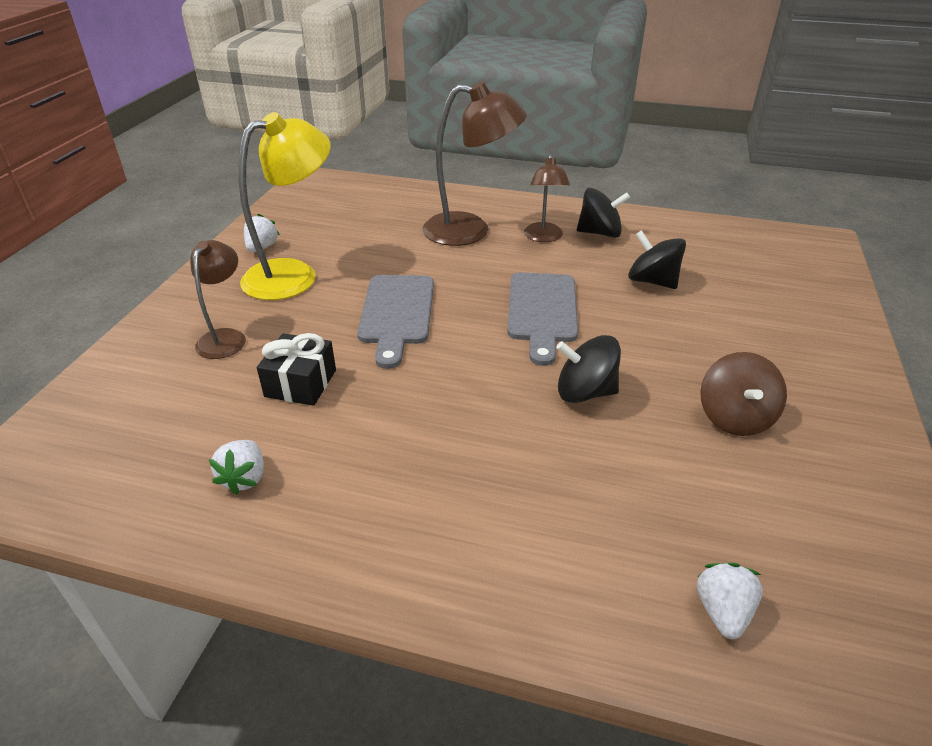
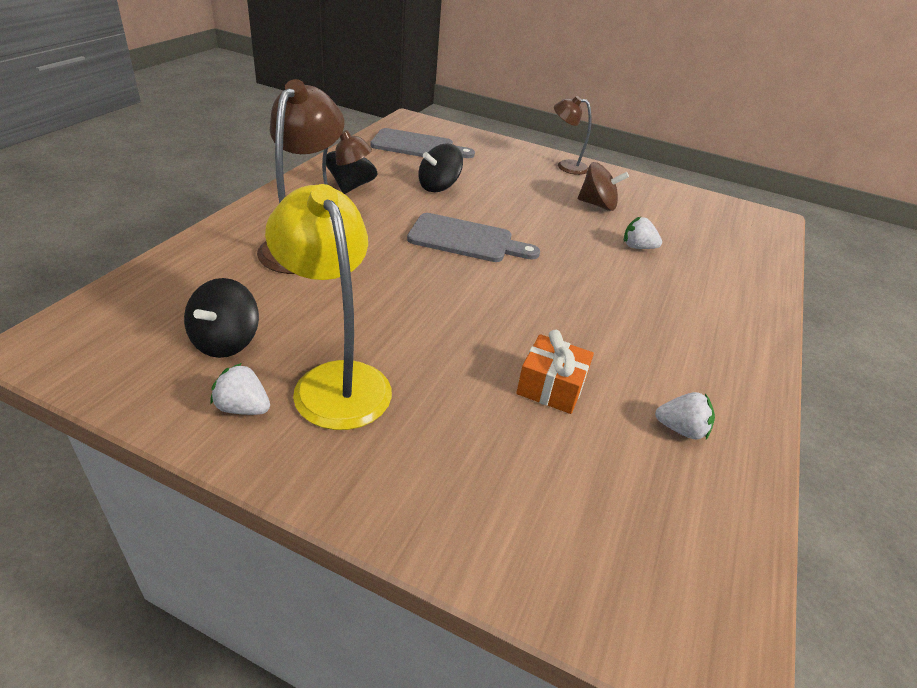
camera: 85 degrees left, 0 degrees up
brown lamp [190,240,246,359] -> brown lamp moved to [554,96,591,175]
black gift [257,333,336,406] -> orange gift [516,330,594,414]
grey cutting board [357,275,434,369] -> grey cutting board moved to [370,128,475,158]
black spinning top [556,335,621,403] -> black spinning top moved to [184,278,259,358]
white strawberry [697,563,763,639] -> white strawberry moved to [624,217,662,249]

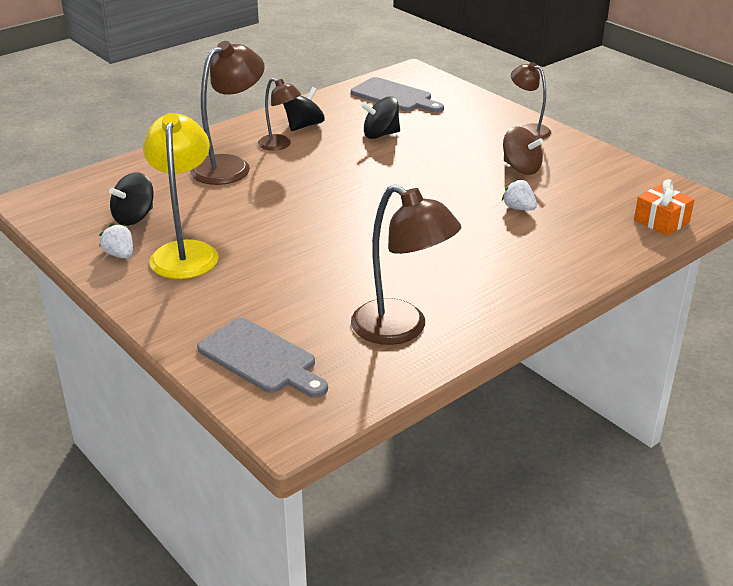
camera: 30 degrees right, 5 degrees down
grey cutting board [407,213,540,262] -> grey cutting board moved to [197,318,328,398]
orange gift [516,330,594,414] -> orange gift moved to [634,179,694,236]
white strawberry [655,392,715,439] -> brown lamp [351,184,461,345]

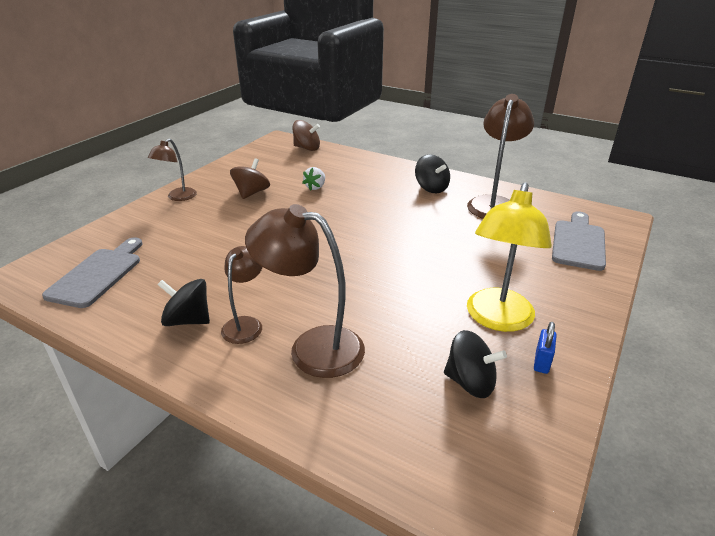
camera: 110 degrees left, 0 degrees up
white strawberry [99,223,133,258] -> blue padlock [534,322,557,374]
yellow lamp [143,113,219,279] -> yellow lamp turned 45 degrees counterclockwise [467,182,552,332]
black spinning top [361,96,400,139] -> black spinning top moved to [415,154,450,194]
orange gift [634,179,694,236] -> brown spinning top [292,120,320,151]

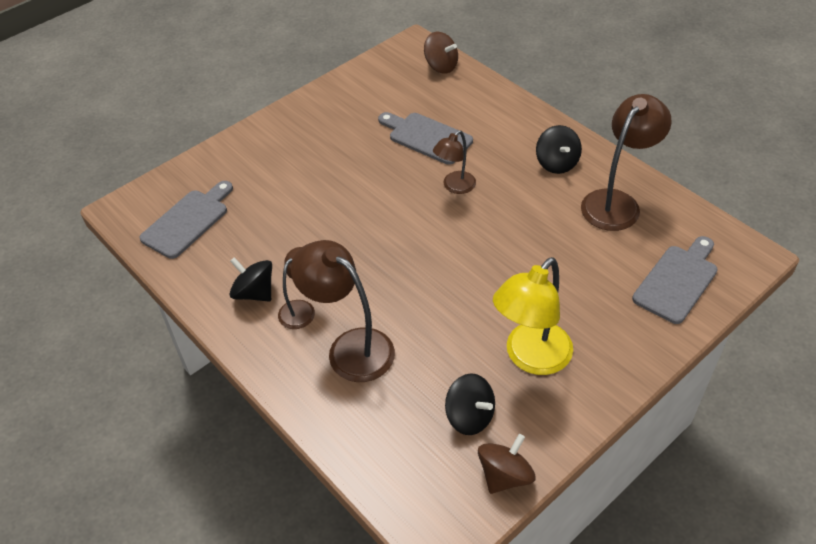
camera: 20 degrees right, 15 degrees up
brown lamp [148,139,197,201] -> brown lamp moved to [433,130,476,194]
brown spinning top [230,158,270,199] -> brown spinning top moved to [478,434,535,494]
white strawberry [302,167,325,191] -> grey cutting board [378,112,473,165]
blue padlock [534,322,557,374] -> none

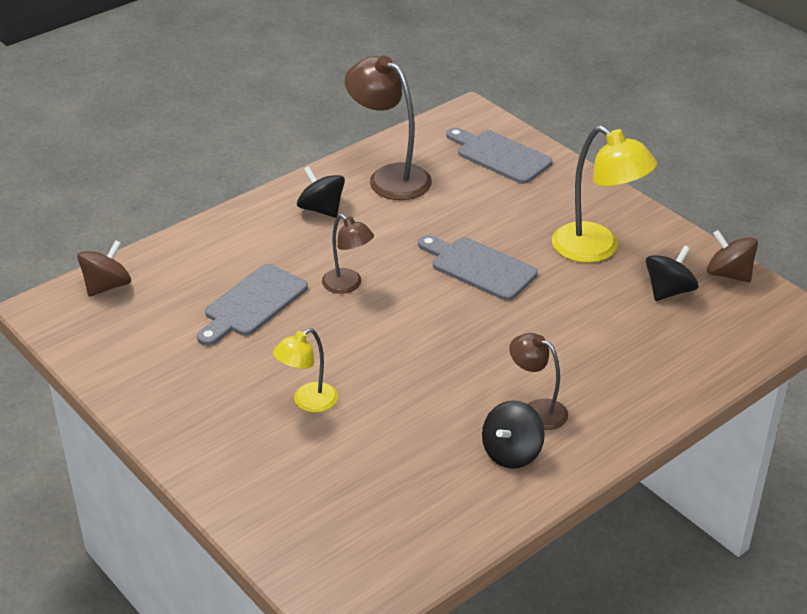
camera: 90 degrees left, 10 degrees down
grey cutting board [139,181,233,259] -> grey cutting board moved to [418,235,538,301]
brown lamp [291,240,395,382] -> none
black spinning top [536,125,582,174] -> black spinning top turned 120 degrees counterclockwise [297,166,345,218]
none -> yellow lamp [273,328,338,413]

